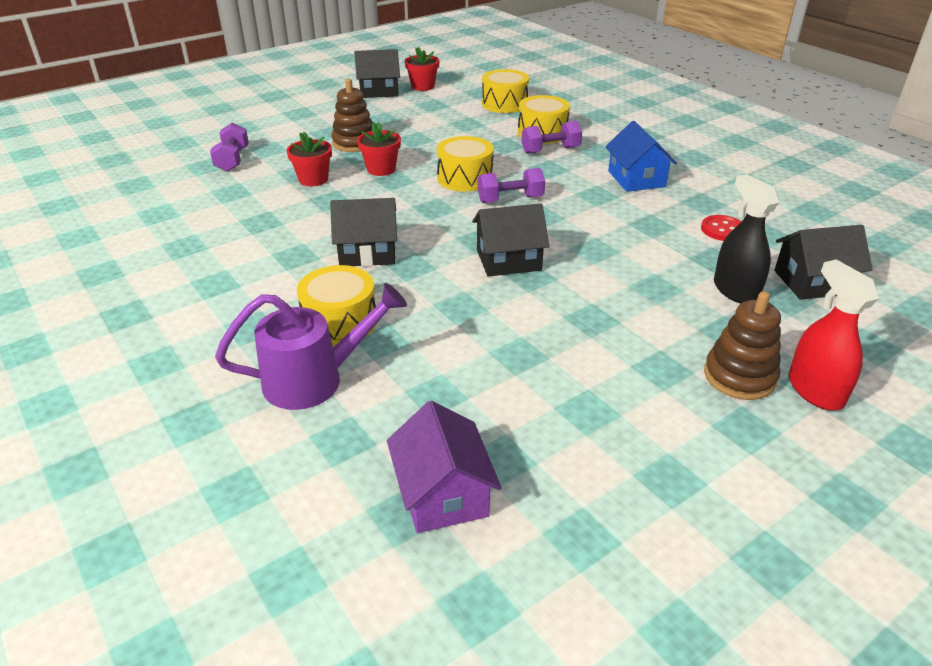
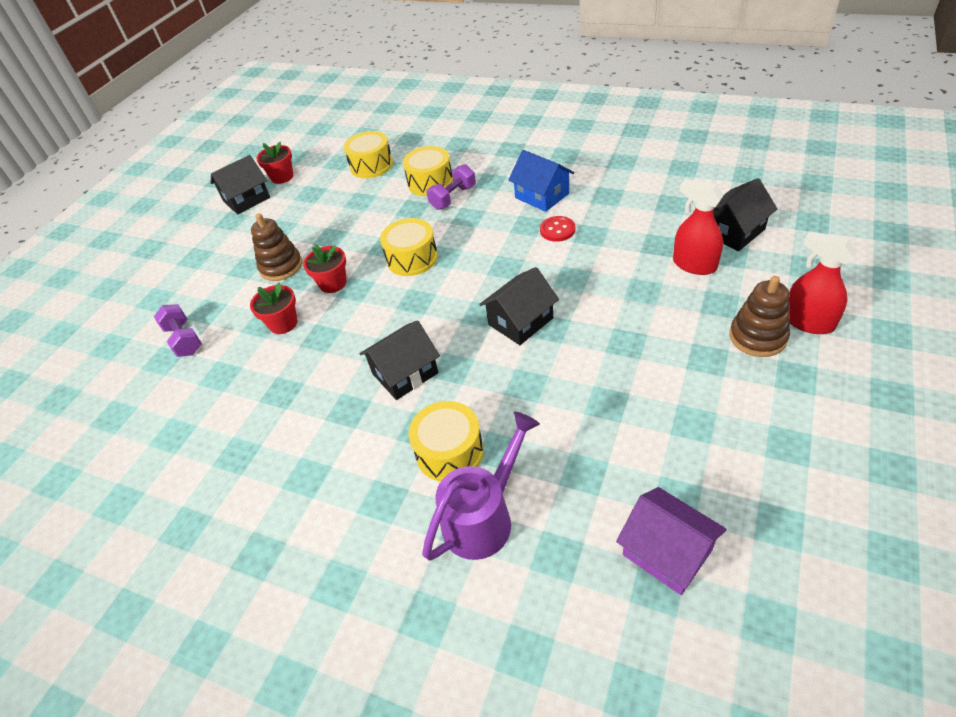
camera: 25 degrees left, 10 degrees up
purple dumbbell [478,168,545,203] -> none
red button [701,215,742,241] -> red button moved to [540,216,575,242]
black spray bottle [714,174,779,303] -> red spray bottle [673,179,724,275]

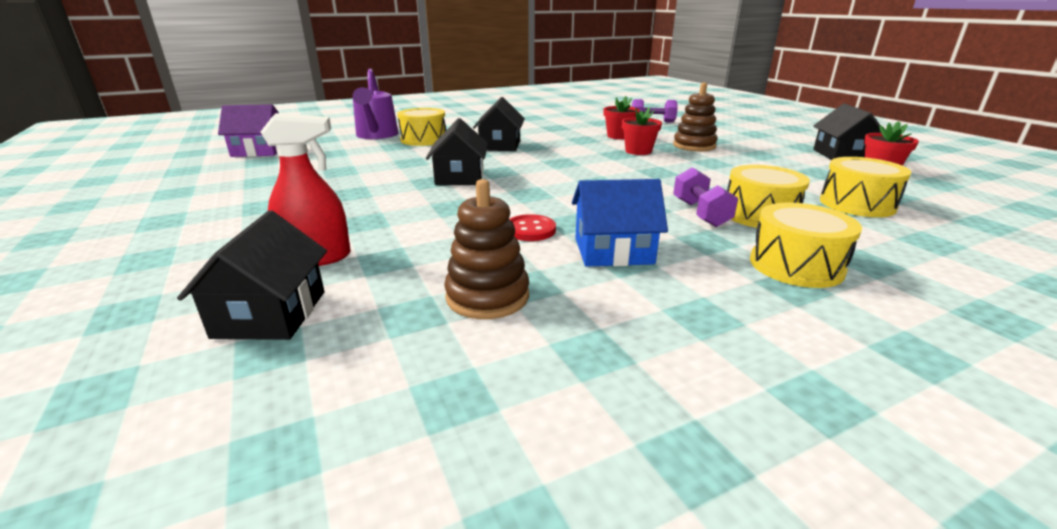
camera: 125 degrees right, 20 degrees down
yellow drum [380,218,438,276] -> yellow drum moved to [750,203,862,288]
brown stacking toy [729,276,790,357] -> brown stacking toy moved to [444,179,529,319]
red spray bottle [789,231,857,334] -> none

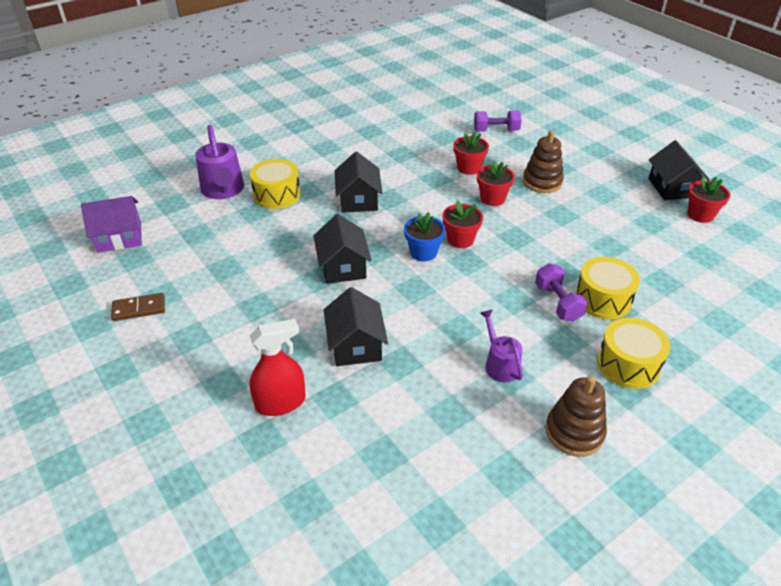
camera: 10 degrees left, 15 degrees up
black house [177,210,327,340] -> black house moved to [324,287,388,366]
brown stacking toy [444,179,529,319] -> brown stacking toy moved to [545,376,607,457]
red button [510,214,556,241] -> none
blue house [572,179,668,267] -> purple watering can [480,309,523,382]
yellow drum [820,157,911,217] -> none
none -> brown domino [111,293,165,321]
none -> blue flower pot [404,212,446,262]
none -> red flower pot [443,200,483,248]

